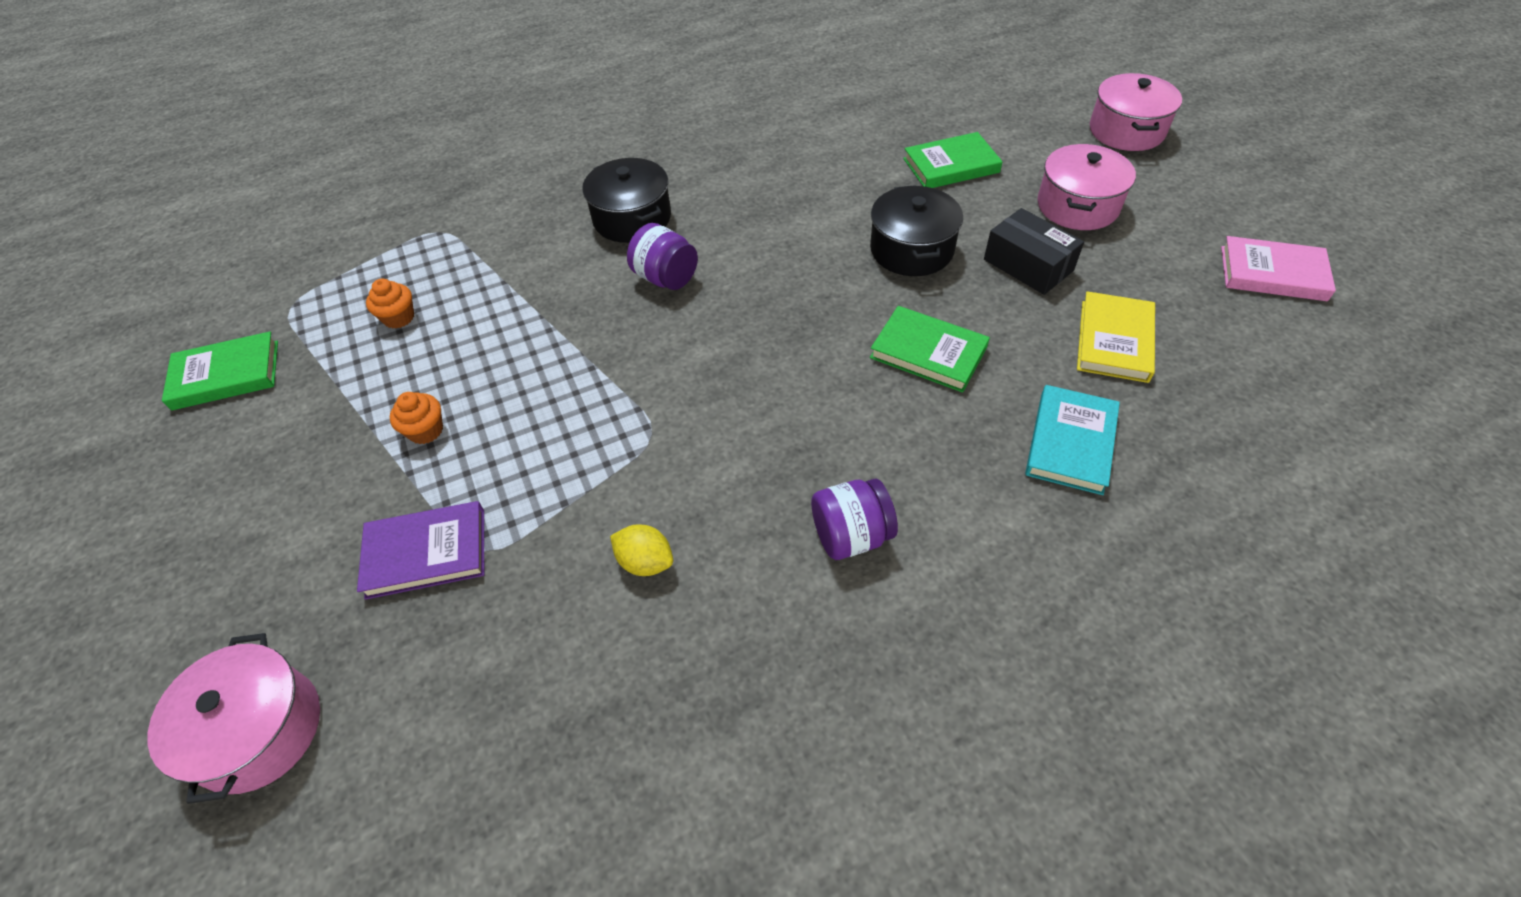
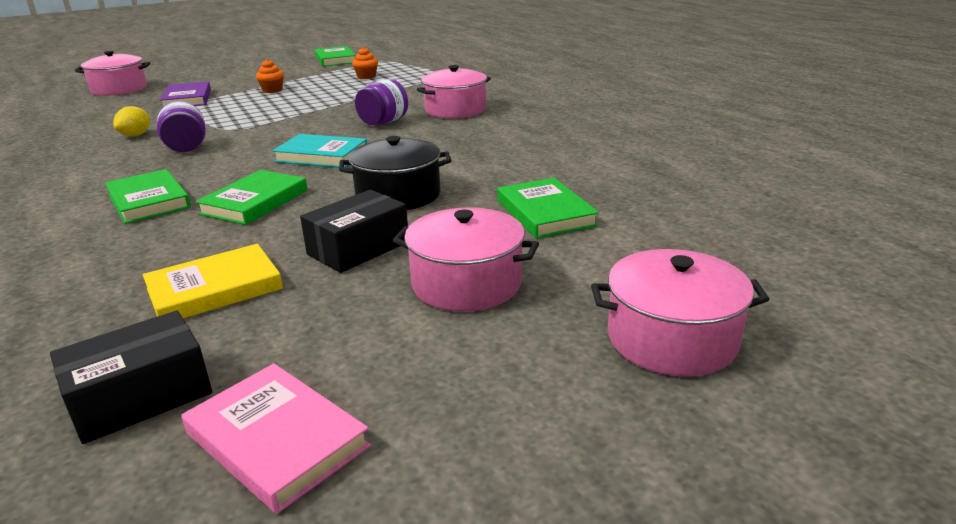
camera: 85 degrees right, 25 degrees down
black pot [582,158,671,243] -> pink pot [417,65,491,118]
purple jar [811,478,898,560] -> purple jar moved to [157,101,206,152]
turquoise book [1025,385,1120,495] -> turquoise book moved to [272,134,367,167]
yellow book [1077,291,1155,383] -> yellow book turned 45 degrees counterclockwise [143,244,283,319]
pink book [1221,236,1336,301] -> pink book turned 60 degrees counterclockwise [181,363,371,514]
none -> black box [50,310,212,444]
none -> green book [105,169,191,224]

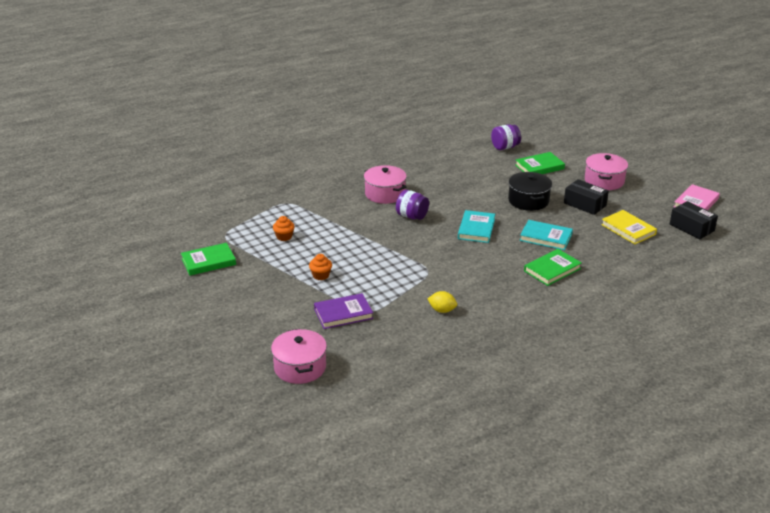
camera: 95 degrees left, 5 degrees up
purple jar [157,101,206,152] -> purple jar moved to [491,124,521,150]
green book [195,170,308,225] -> turquoise book [520,220,573,250]
pink pot [591,249,769,376] -> none

